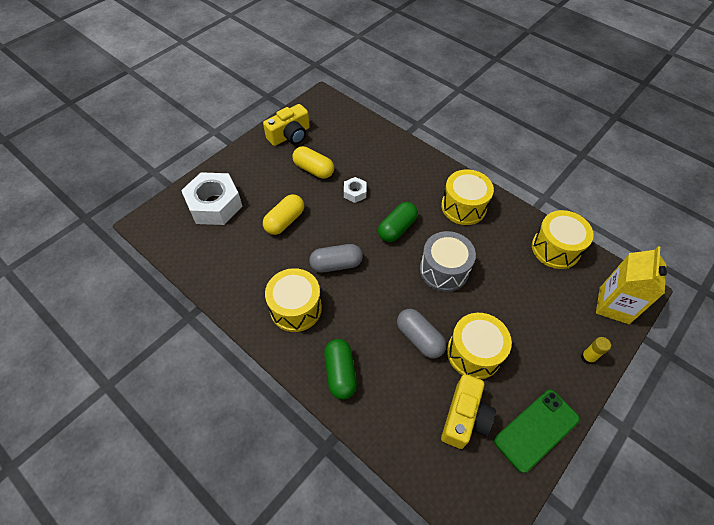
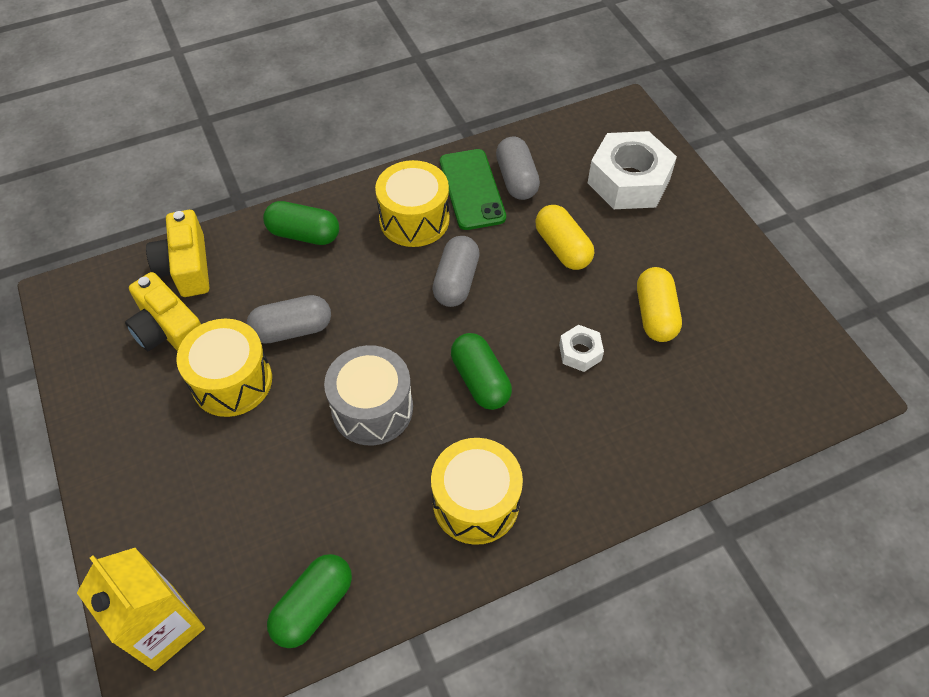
camera: 115 degrees right, 0 degrees up
yellow camera [263,104,310,146] -> yellow camera moved to [146,210,209,297]
yellow capsule [292,146,334,179] -> yellow capsule turned 60 degrees counterclockwise [637,267,682,342]
green phone [494,390,580,473] -> green phone moved to [440,149,506,230]
yellow drum [532,210,594,269] -> green capsule [267,554,352,648]
yellow glue stick [581,337,611,365] -> none
none -> grey capsule [496,137,540,200]

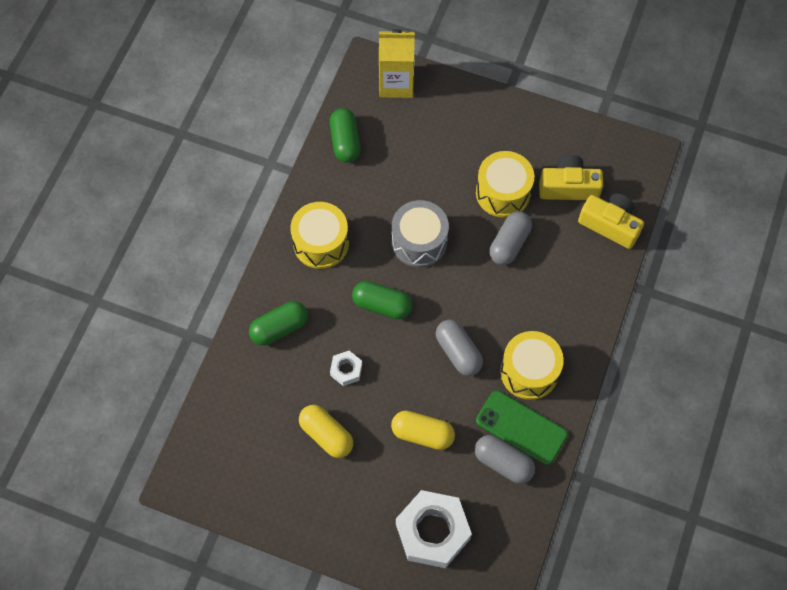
camera: 135 degrees right, 10 degrees up
green capsule [263,201,339,245] -> green capsule moved to [249,301,308,345]

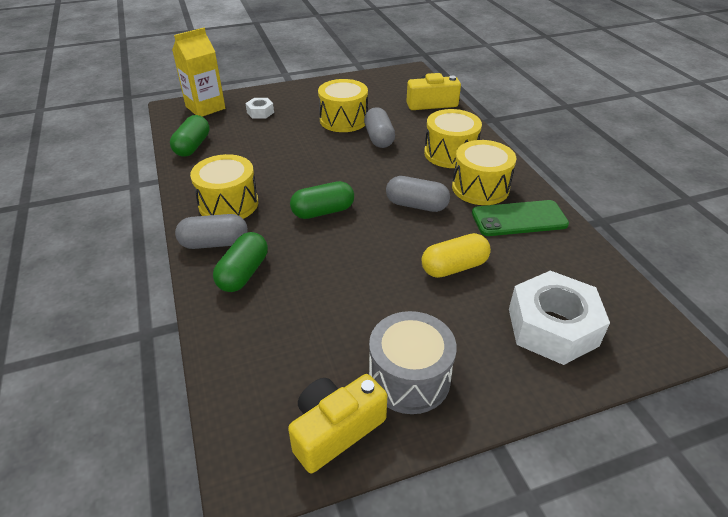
camera: 40 degrees left, 25 degrees down
yellow capsule [299,405,353,458] -> none
green capsule [330,108,360,163] -> green capsule turned 60 degrees clockwise [170,115,209,157]
white nut [330,351,362,386] -> white nut moved to [245,98,274,119]
grey drum [392,200,449,267] -> grey drum moved to [369,311,457,414]
grey capsule [474,435,535,484] -> grey capsule moved to [175,214,248,249]
yellow camera [539,155,603,200] -> yellow camera moved to [288,374,387,473]
none -> yellow drum [424,109,482,168]

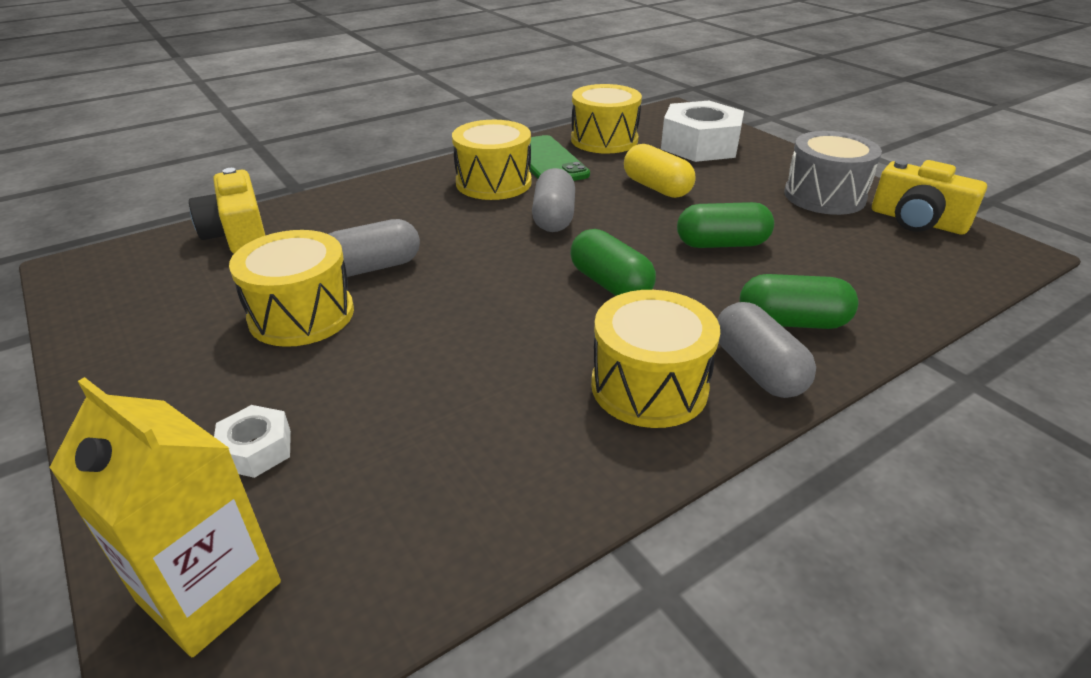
camera: 105 degrees left, 5 degrees down
green capsule [170,115,209,157] -> green capsule moved to [677,202,774,248]
yellow drum [424,109,482,168] -> yellow drum moved to [571,84,642,154]

